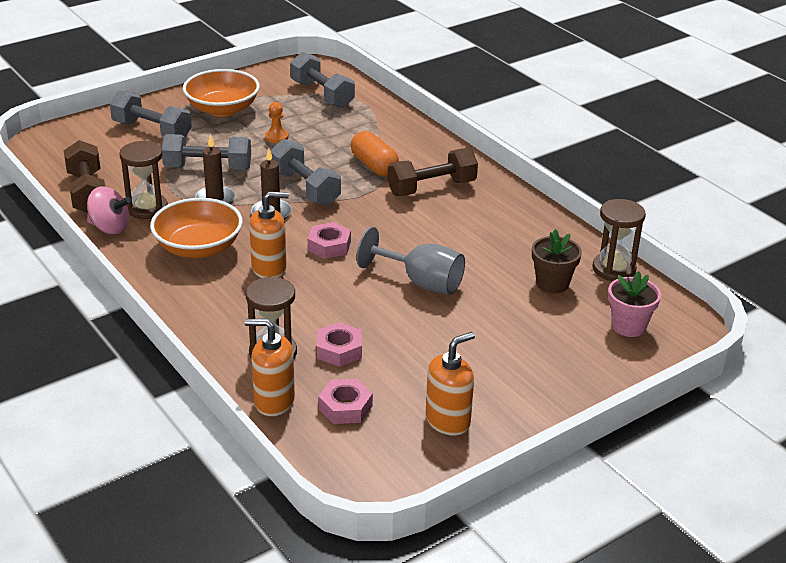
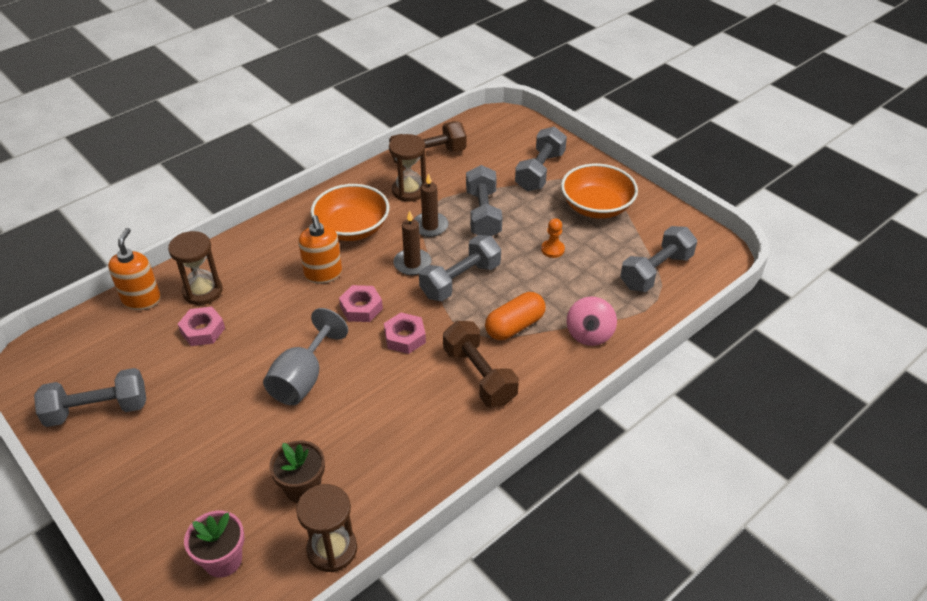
camera: 85 degrees right, 10 degrees up
pink spinning top [87,187,131,234] -> pink spinning top moved to [567,297,617,346]
pink nut [318,379,373,424] -> pink nut moved to [384,313,426,354]
orange soap dispenser [426,332,475,435] -> grey dumbbell [34,368,146,427]

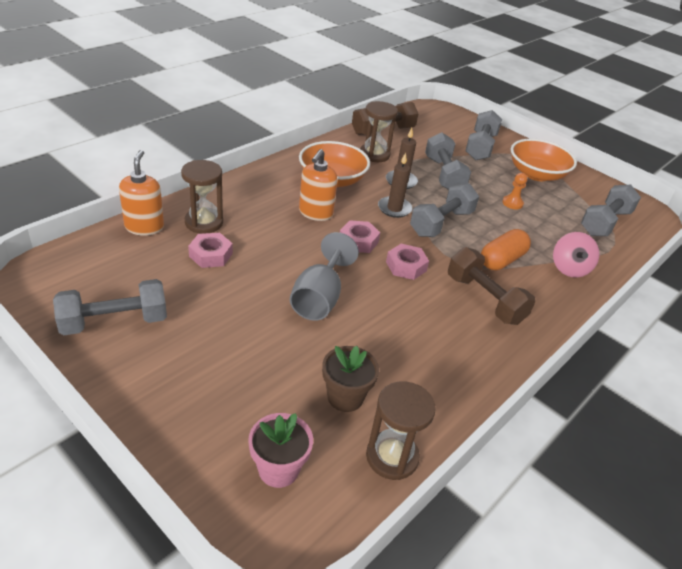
camera: 10 degrees left, 5 degrees down
orange soap dispenser [298,215,342,283] -> orange soap dispenser turned 45 degrees clockwise [299,149,338,221]

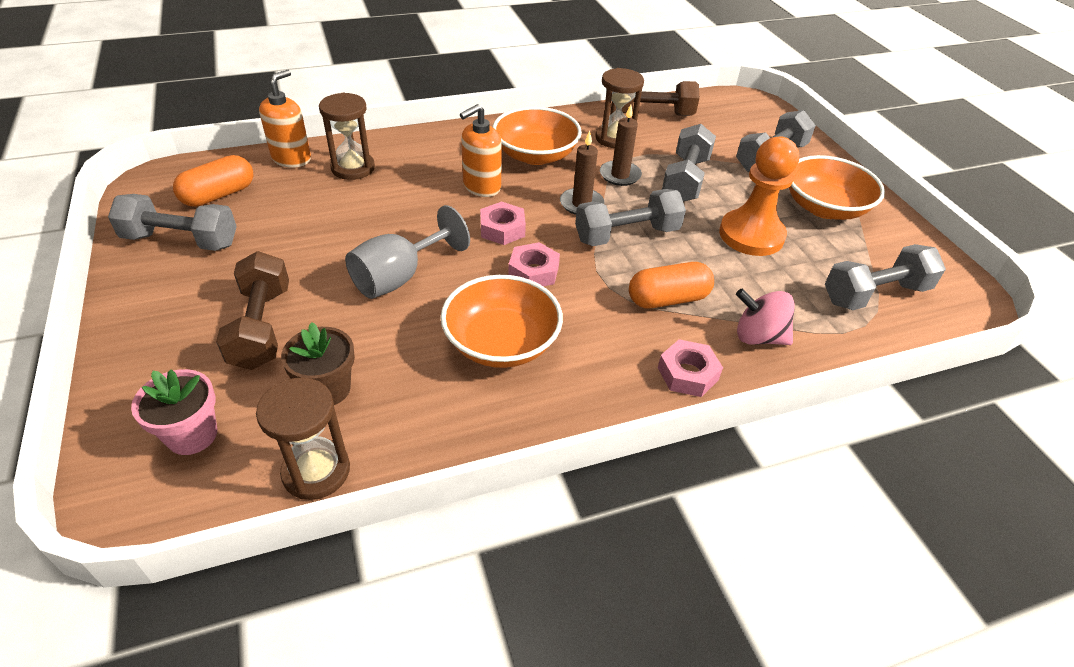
camera: 30 degrees right, 5 degrees up
pink nut [188,233,233,268] -> pink nut moved to [658,339,723,397]
brown dumbbell [448,247,536,325] -> brown dumbbell moved to [216,251,289,370]
orange pawn [502,173,527,209] -> orange pawn [719,137,799,256], size x2.22
pink spinning top [553,232,600,278] -> pink spinning top turned 75 degrees clockwise [736,289,795,345]
none -> orange capsule [173,155,253,207]
none -> orange bowl [441,275,563,368]

